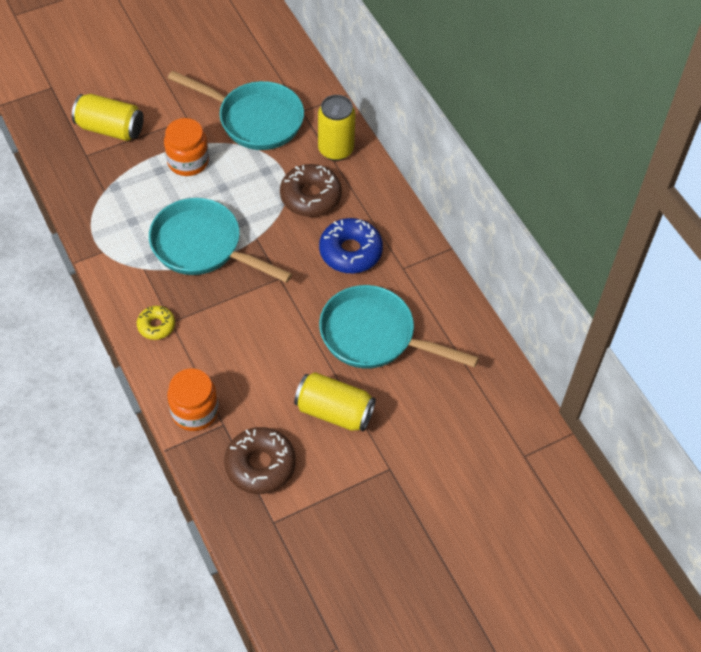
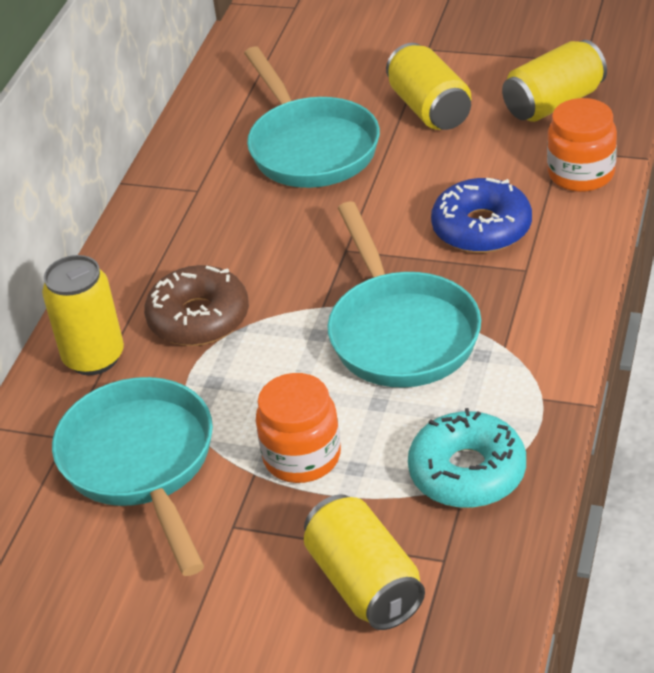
camera: 130 degrees left, 15 degrees down
yellow donut [137,306,175,340] -> none
brown donut [224,427,296,494] -> yellow can [502,40,607,122]
blue donut [319,218,383,273] -> blue donut moved to [431,178,532,253]
none -> turquoise donut [408,408,526,508]

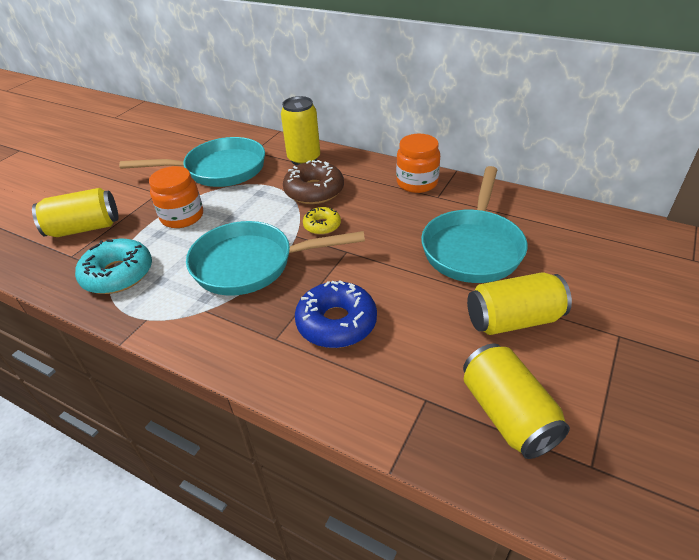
camera: 100 degrees right, 0 degrees up
turquoise pan [244,47,380,188] -> turquoise pan turned 60 degrees counterclockwise [421,166,527,283]
orange jar [547,98,617,192] -> orange jar moved to [396,134,440,193]
none -> yellow donut [303,207,341,235]

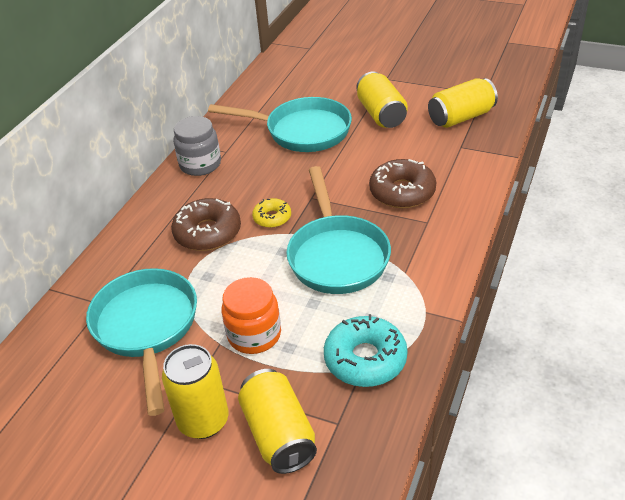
camera: 95 degrees left, 0 degrees up
yellow can [281,96,320,165] -> yellow can moved to [162,344,229,439]
blue donut [295,280,377,348] -> brown donut [369,159,436,208]
orange jar [396,134,440,193] -> grey jar [173,116,221,176]

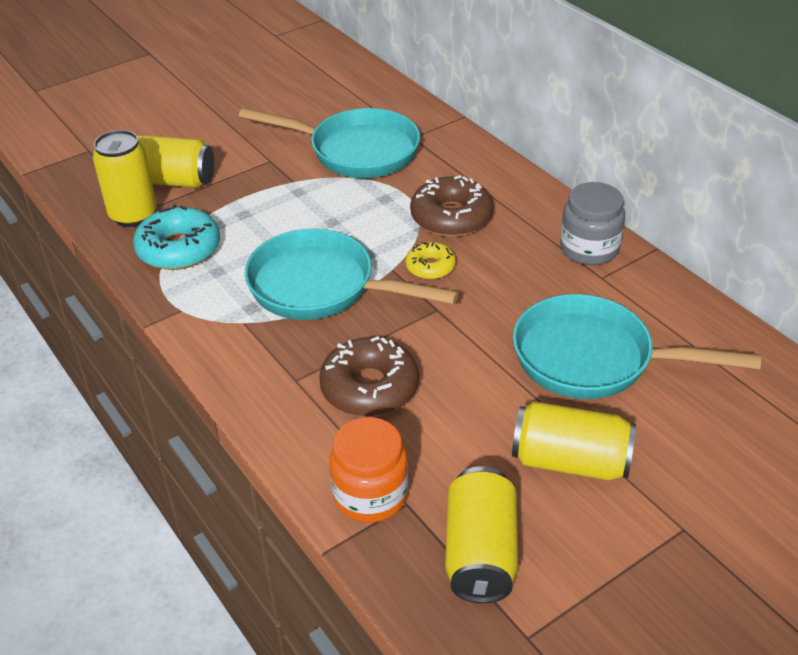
camera: 120 degrees right, 0 degrees up
yellow can [162,344,229,439] -> yellow can moved to [93,130,157,227]
turquoise pan [208,97,352,152] -> turquoise pan turned 60 degrees clockwise [513,294,761,399]
orange jar [222,277,281,354] -> orange jar moved to [329,417,408,523]

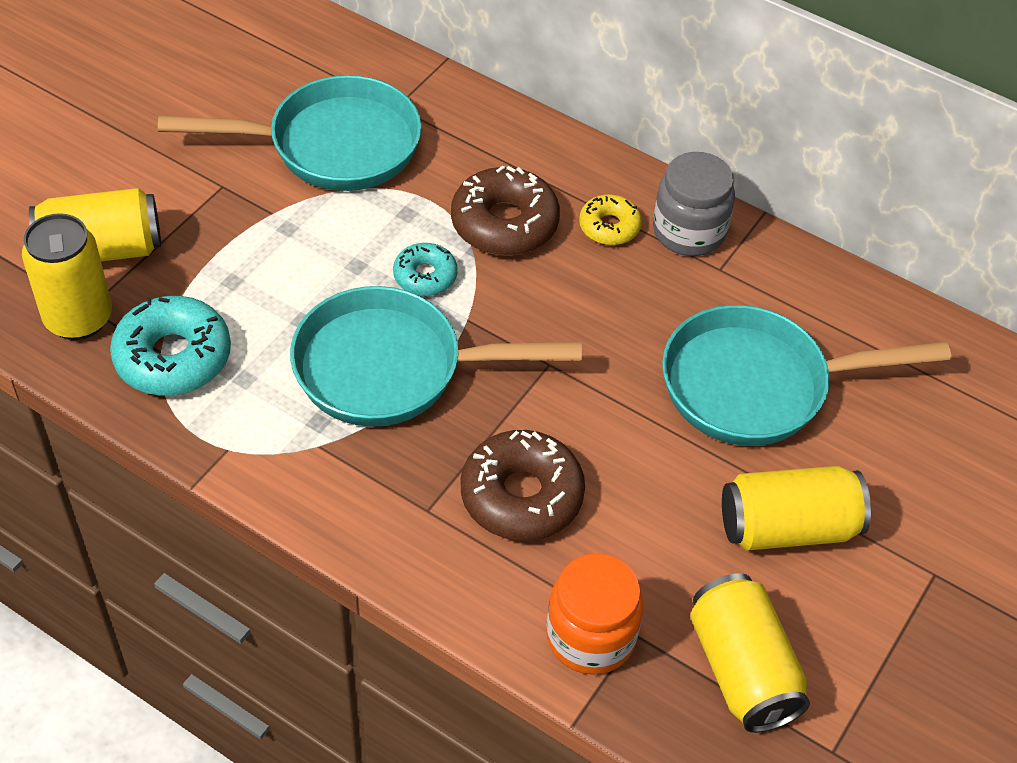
camera: 25 degrees left, 10 degrees up
yellow donut [406,242,456,280] -> yellow donut moved to [579,194,642,245]
none -> turquoise donut [393,243,458,296]

